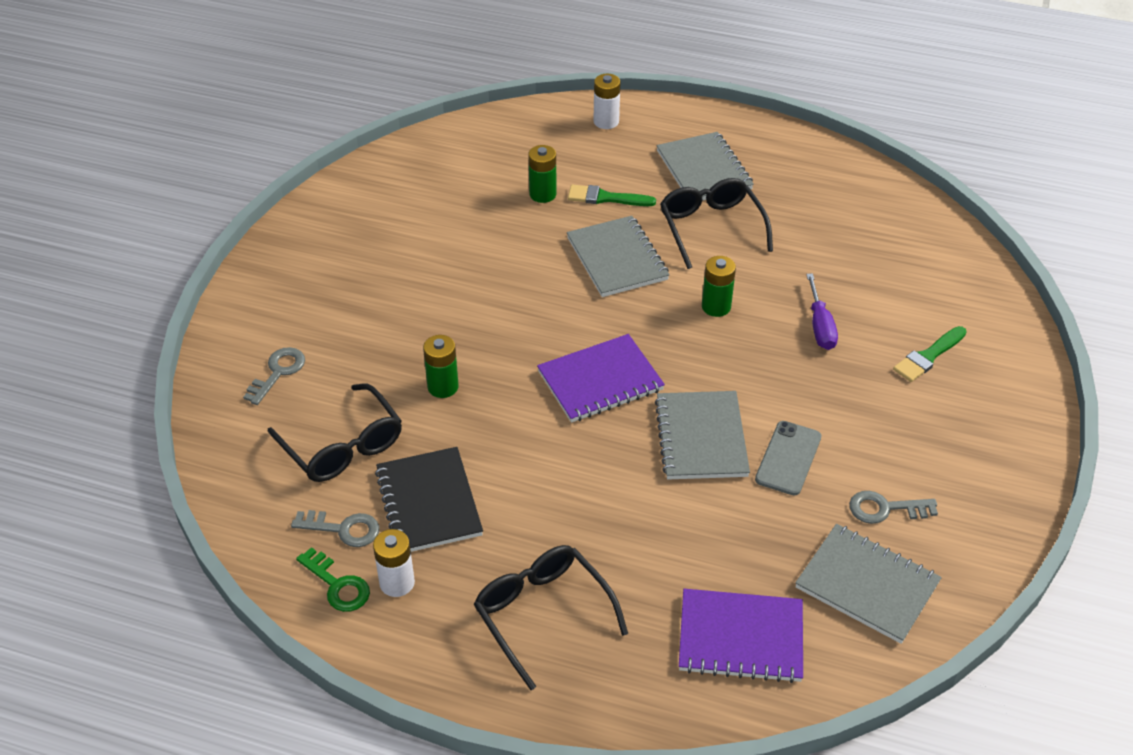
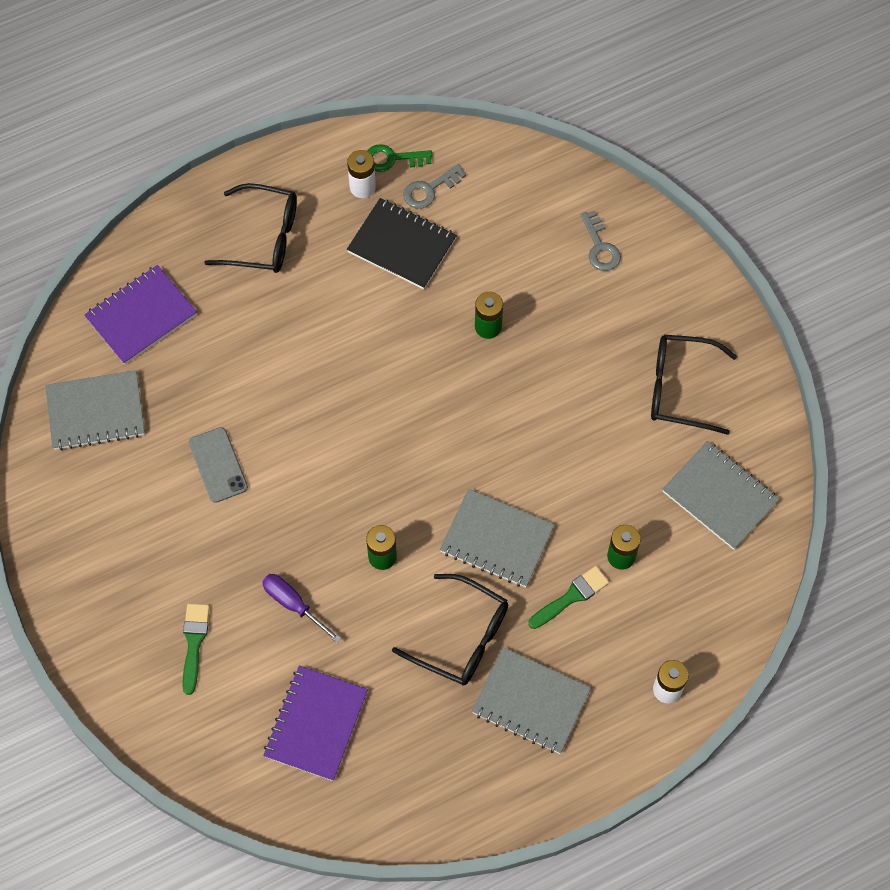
camera: 135 degrees right, 20 degrees up
black glasses [268,383,402,482] -> black glasses moved to [651,335,737,435]
purple notebook [537,334,665,423] -> purple notebook moved to [263,665,368,781]
grey notebook [655,391,750,479] -> grey notebook moved to [662,441,780,550]
grey key [849,491,938,524] -> none

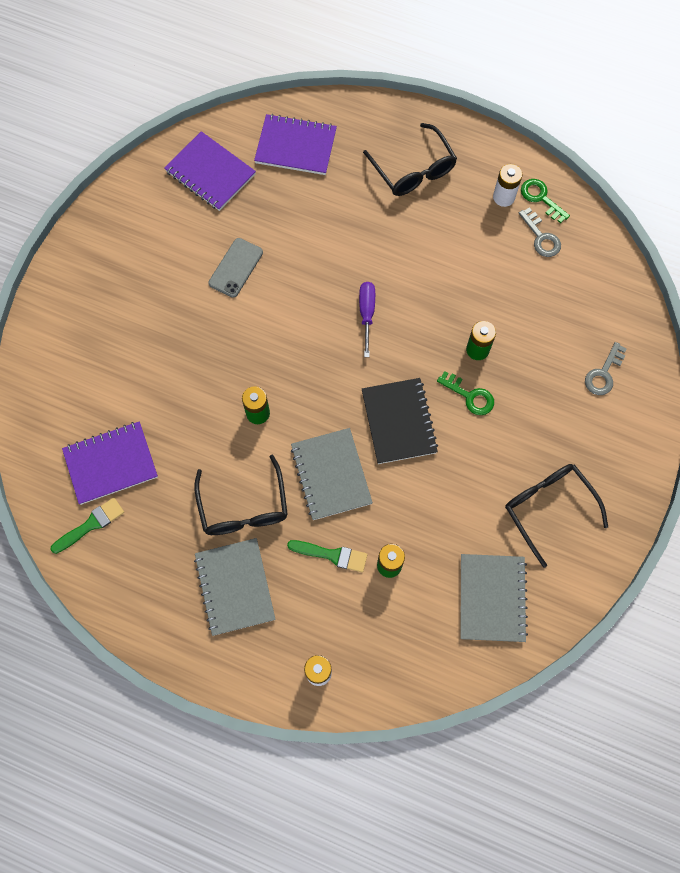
camera: 50 degrees right, 5 degrees up
grey notebook [45,370,145,451] -> purple notebook [164,131,256,211]
green brush [182,604,210,695] -> green brush moved to [50,497,124,554]
purple screwdriver [262,574,341,643] -> purple screwdriver moved to [359,282,375,357]
black notebook [347,198,457,289] -> black notebook moved to [362,378,438,464]
grey key [403,164,466,209] -> grey key turned 135 degrees counterclockwise [519,207,561,257]
none -> green key [437,371,494,415]

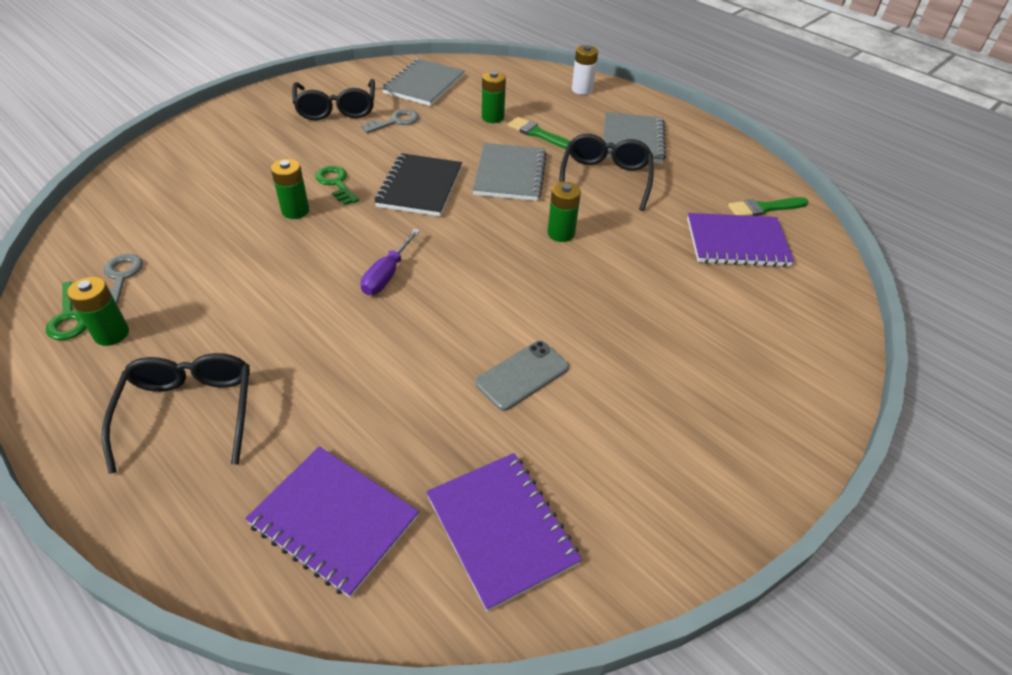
camera: 160 degrees left, 25 degrees down
white battery [493,164,522,207] -> green battery [67,277,129,346]
grey key [585,342,627,395] -> grey key moved to [361,109,419,134]

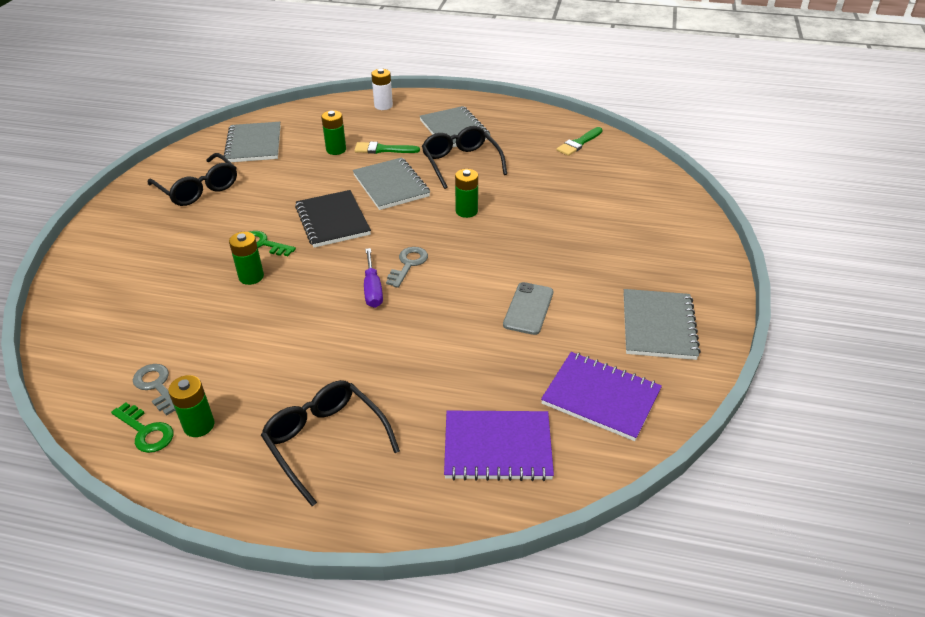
camera: 30 degrees left, 5 degrees down
grey key [361,109,419,134] -> grey key moved to [386,247,428,288]
purple notebook [687,213,794,267] -> none
none -> grey notebook [624,289,701,360]

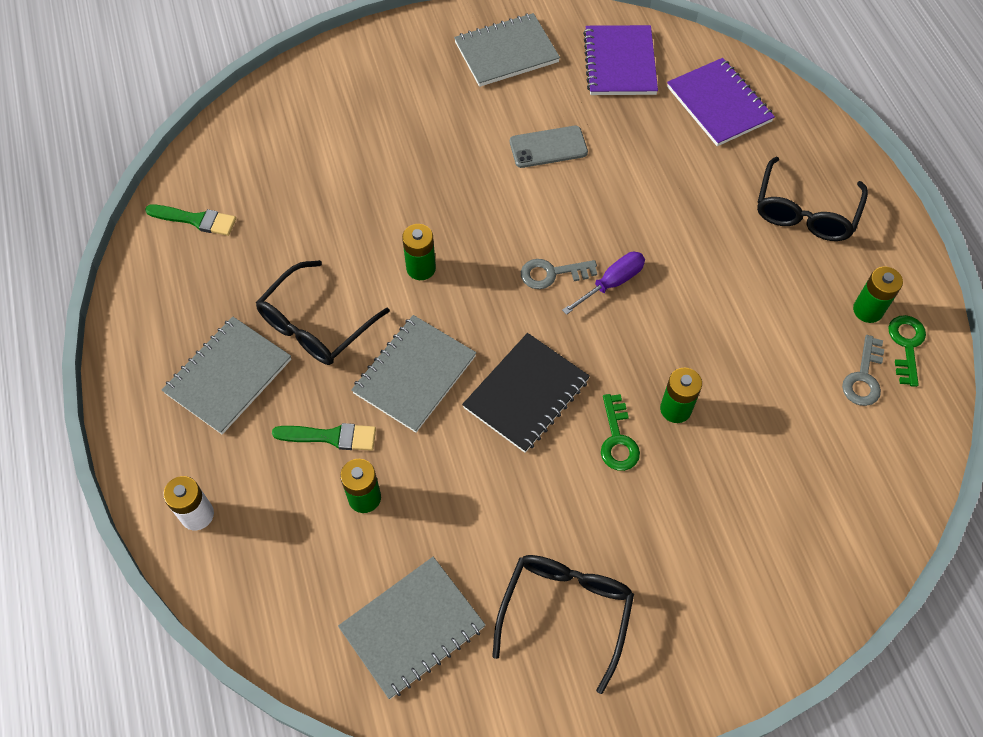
camera: 120 degrees left, 20 degrees up
green brush [354,142,420,154] -> green brush turned 60 degrees counterclockwise [272,423,376,451]

